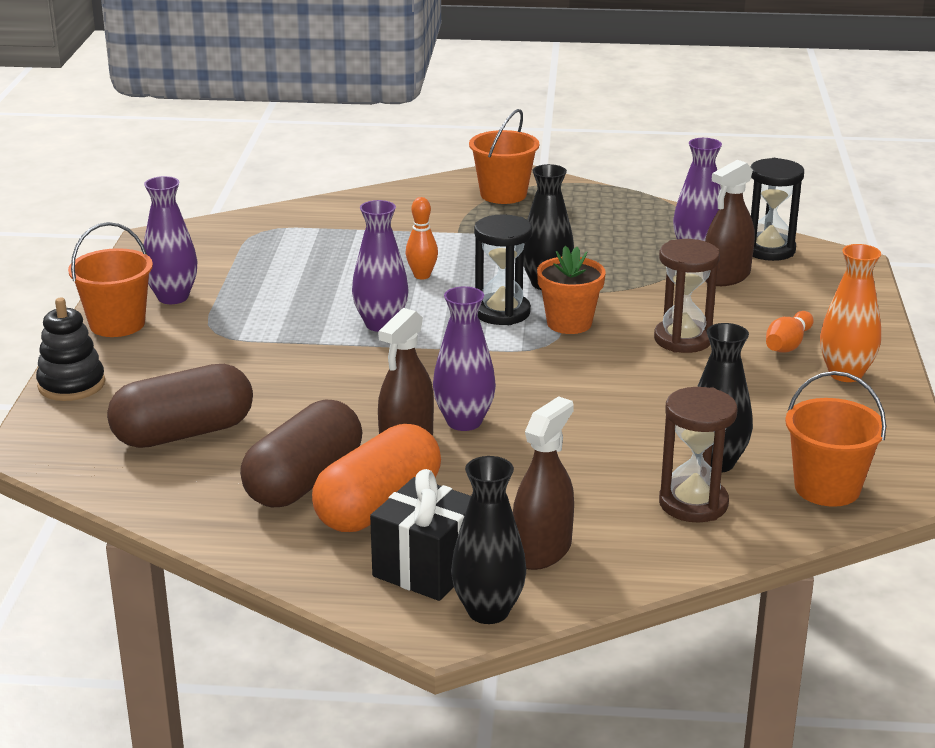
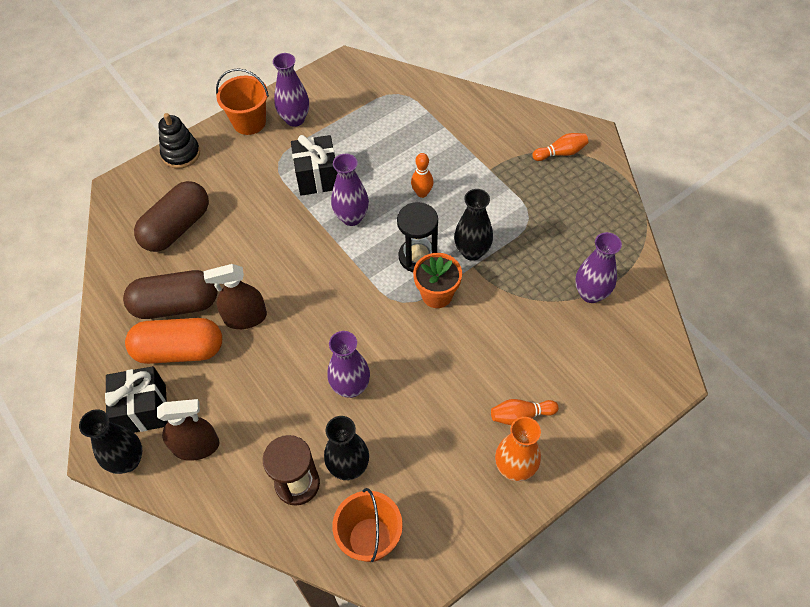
camera: 50 degrees right, 30 degrees up
brown capsule [107,364,253,448] -> brown capsule turned 75 degrees counterclockwise [134,181,209,252]
purple vase [433,286,496,431] -> purple vase moved to [327,331,370,398]
orange bucket [469,109,539,204] -> orange bowling pin [532,133,588,161]
brown hourglass [654,239,720,353] -> none
brown spray bottle [705,160,755,286] -> none
black hourglass [750,158,804,261] -> none
none -> black gift [291,135,338,196]

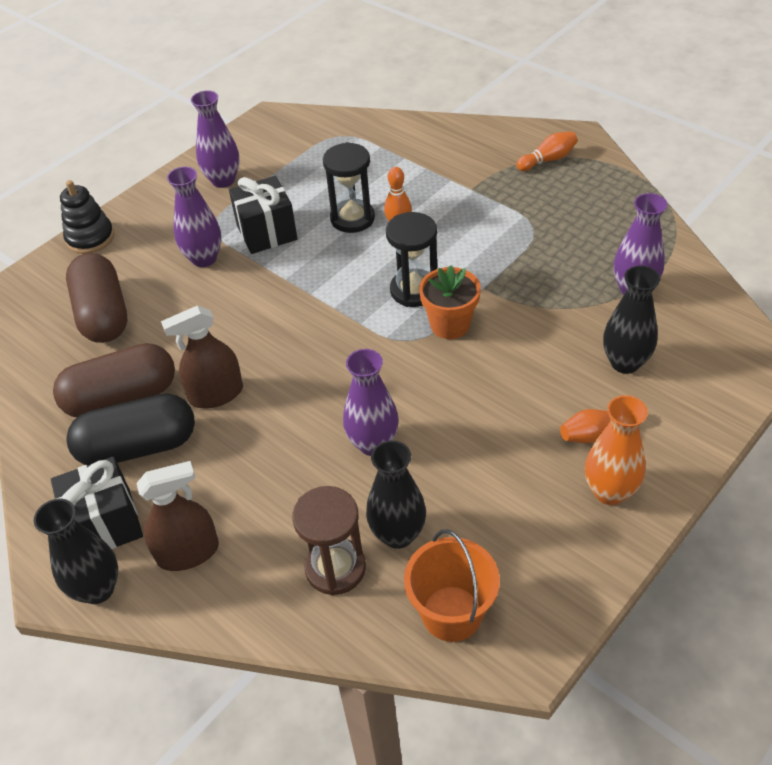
camera: 10 degrees left, 10 degrees down
orange capsule [125,318,222,364] -> black capsule [66,393,195,465]
brown capsule [134,181,209,252] -> brown capsule turned 45 degrees counterclockwise [66,253,127,343]
orange bucket [216,68,269,135] -> none
purple vase [331,154,369,226] -> purple vase moved to [167,167,221,267]
black vase [454,189,493,261] -> black vase moved to [603,266,660,374]
none -> black hourglass [323,142,375,233]

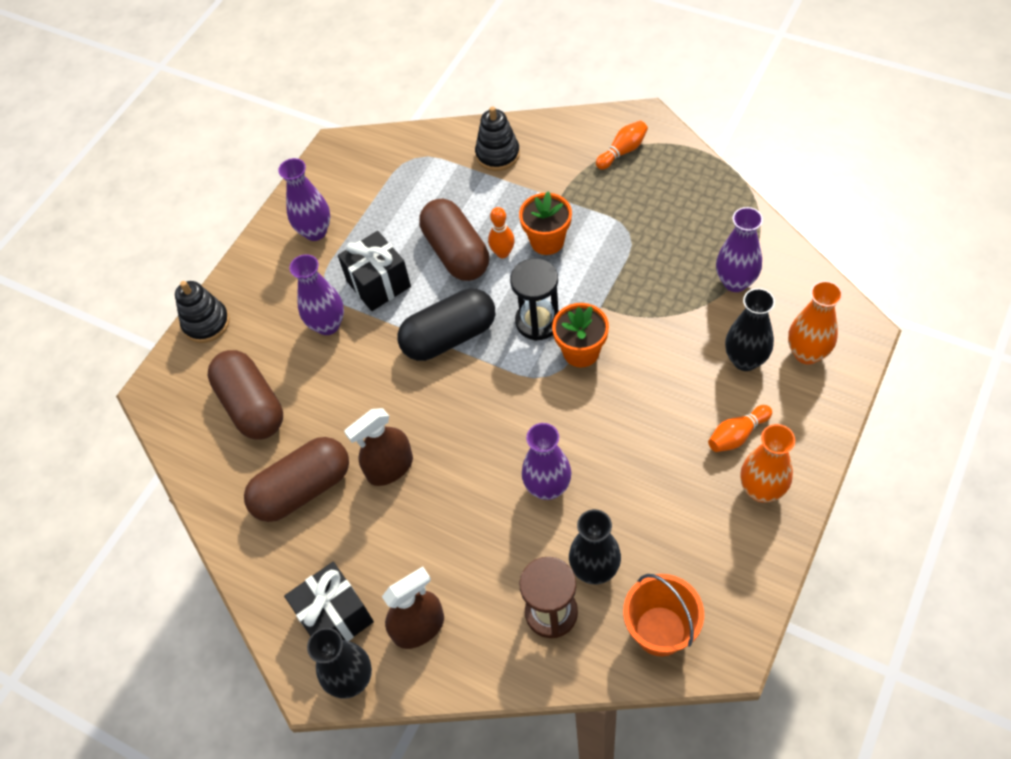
camera: 10 degrees left, 10 degrees up
black capsule [66,393,195,465] -> black capsule moved to [397,288,495,361]
black hourglass [323,142,375,233] -> brown capsule [419,199,489,281]
none -> black stacking toy [475,106,520,171]
none -> orange flower pot [519,192,572,255]
none -> orange vase [788,281,843,364]

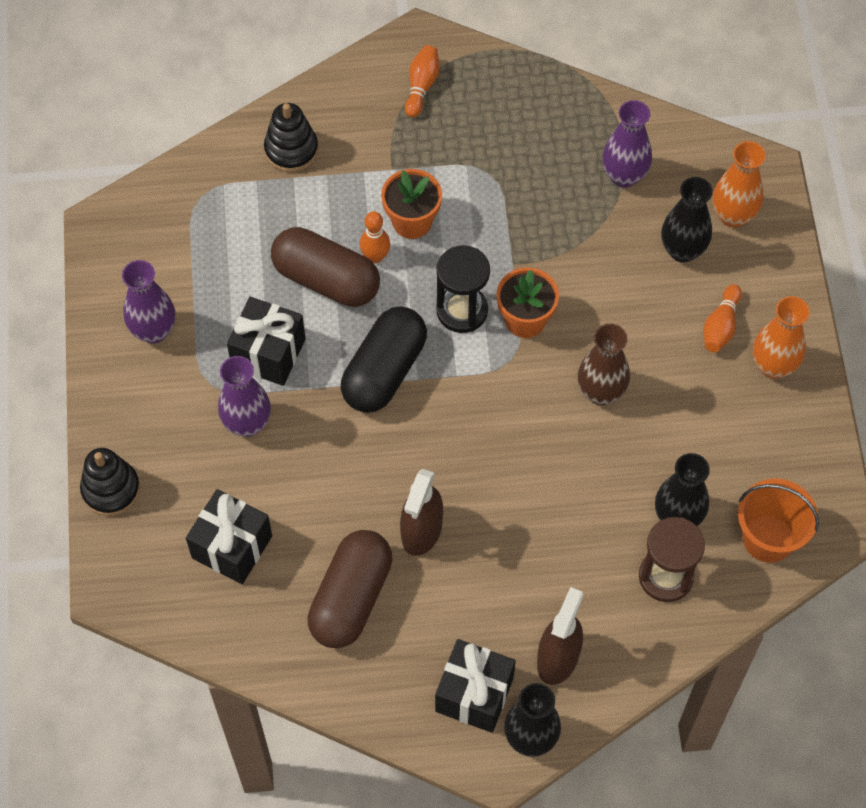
camera: 40 degrees left, 5 degrees up
brown capsule [208,350,283,440] -> black gift [186,489,272,584]
purple vase [522,423,571,500] -> none
none -> brown vase [578,323,630,405]

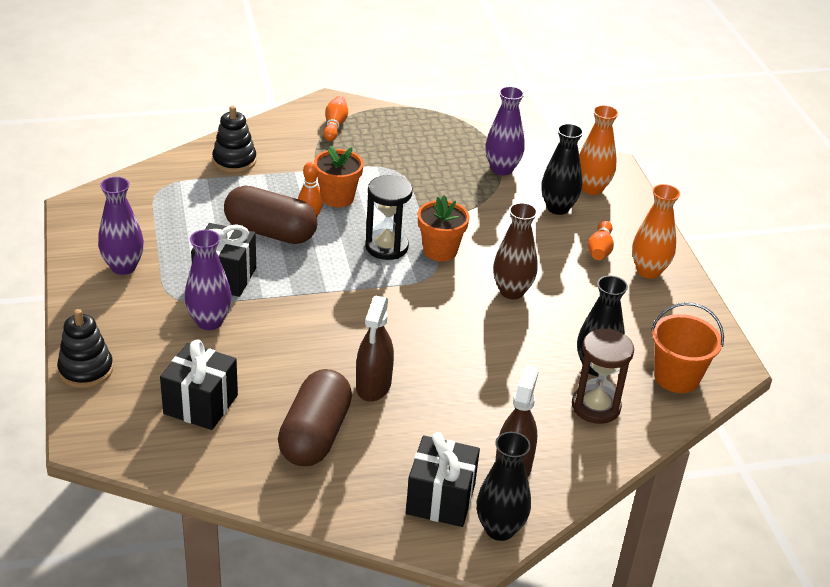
camera: 10 degrees left, 25 degrees down
black capsule [341,307,427,413] -> none

